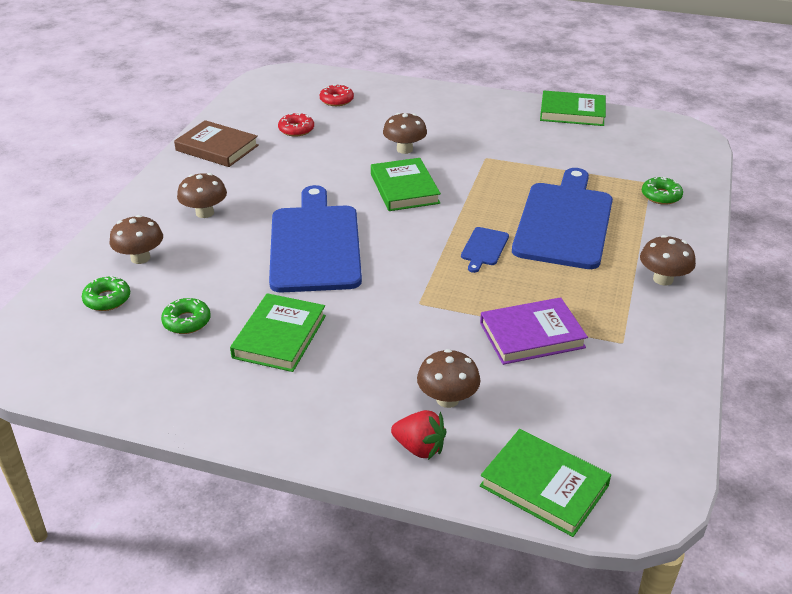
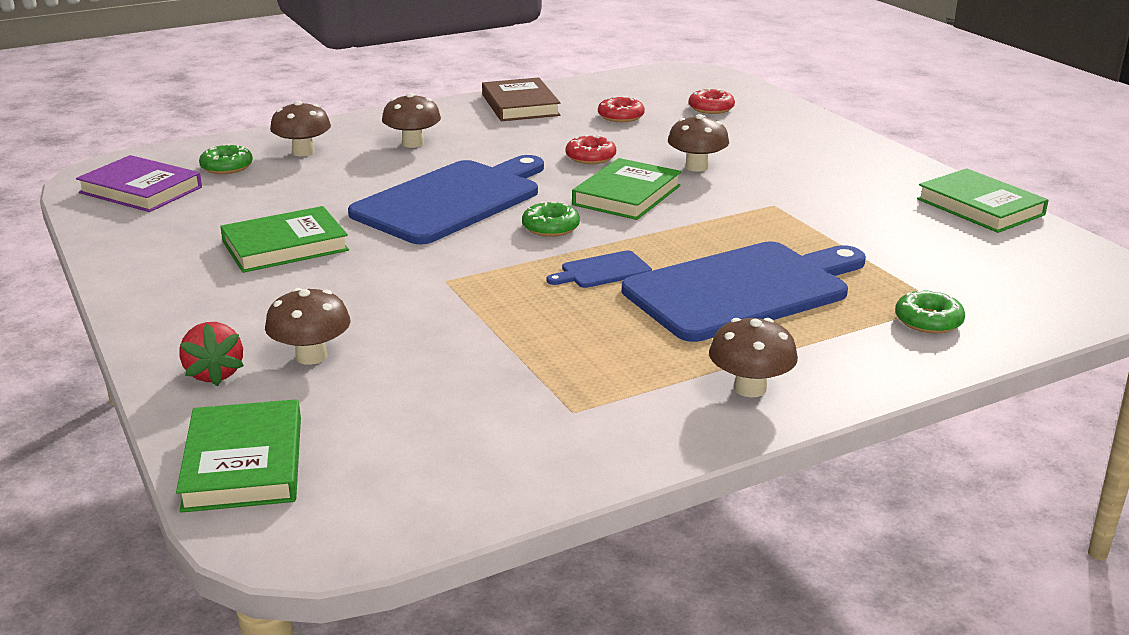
camera: 45 degrees right, 10 degrees down
green donut [161,298,211,334] -> green donut moved to [522,201,580,237]
purple book [480,297,588,365] -> purple book moved to [76,155,202,212]
none -> red donut [566,135,616,164]

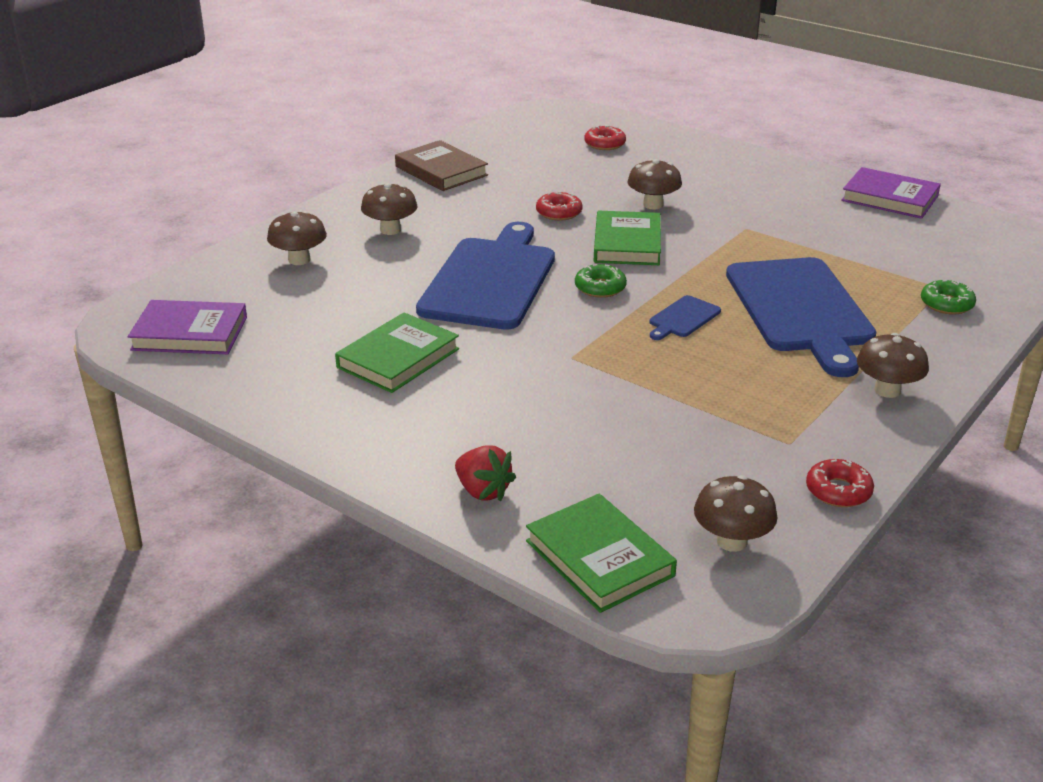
camera: 25 degrees left, 5 degrees up
green donut [199,143,253,174] -> none
brown mushroom [265,288,350,365] -> brown mushroom moved to [694,475,778,552]
red donut [598,96,645,122] -> red donut moved to [806,459,874,507]
blue cutting board [622,241,866,342] -> blue cutting board turned 135 degrees clockwise [726,257,876,377]
green book [917,168,1049,233] -> purple book [841,167,941,219]

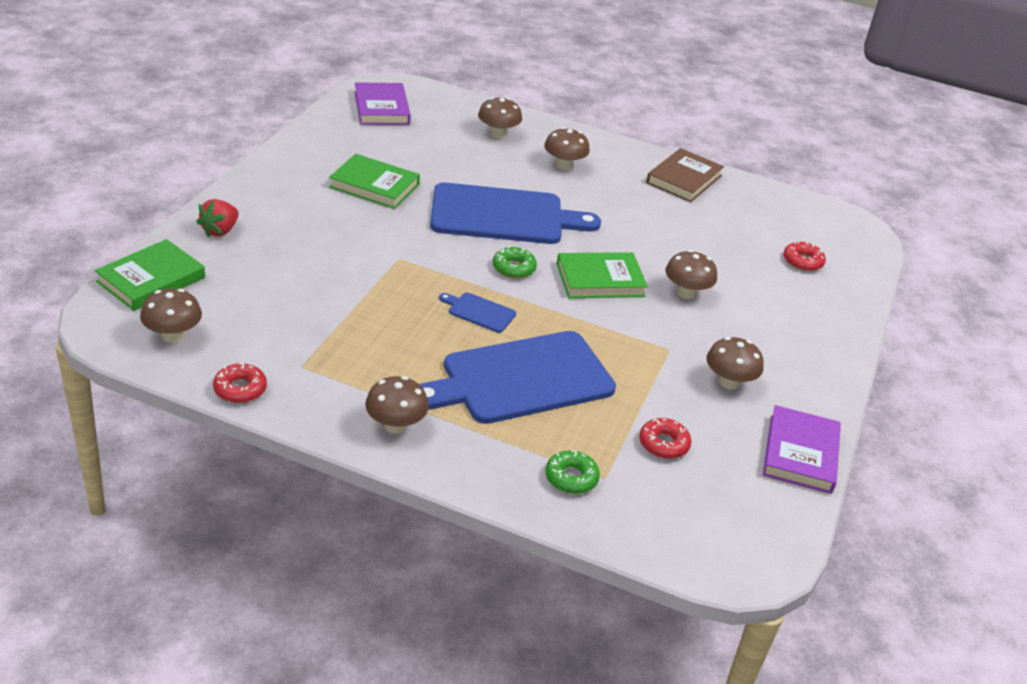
camera: 70 degrees right, 5 degrees up
red donut [536,191,582,221] -> red donut moved to [639,418,692,459]
none -> brown mushroom [707,337,764,390]

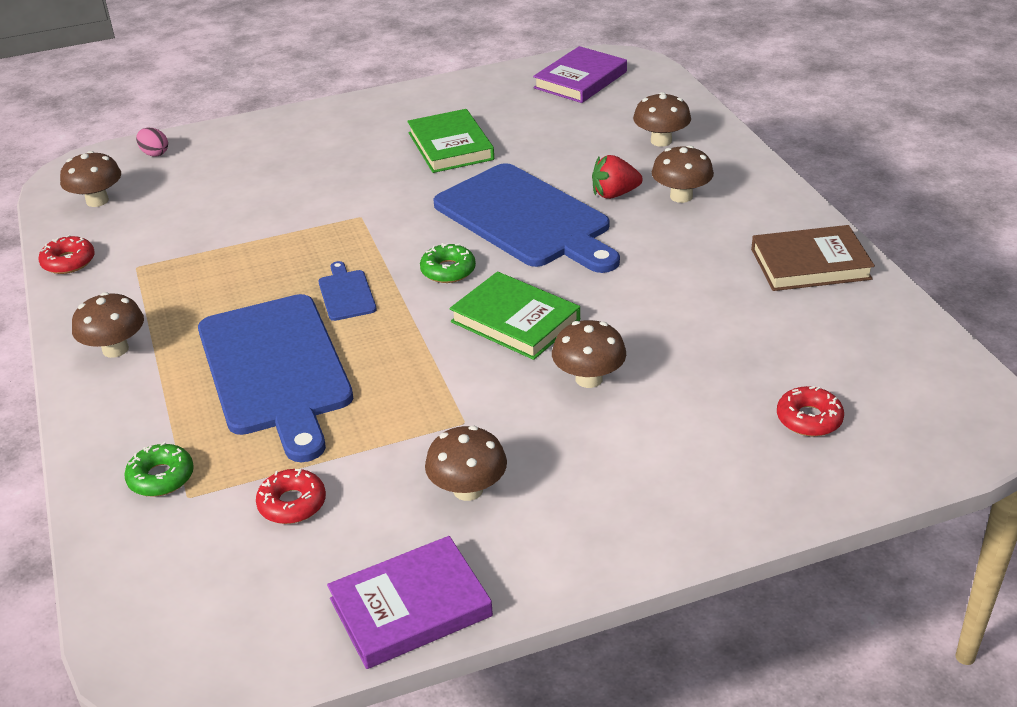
camera: 55 degrees right, 0 degrees up
green book [95,239,205,311] -> pink egg [136,128,168,157]
red strawberry [197,199,239,238] -> red strawberry moved to [592,155,643,199]
blue cutting board [419,331,616,424] -> blue cutting board turned 135 degrees counterclockwise [198,294,353,462]

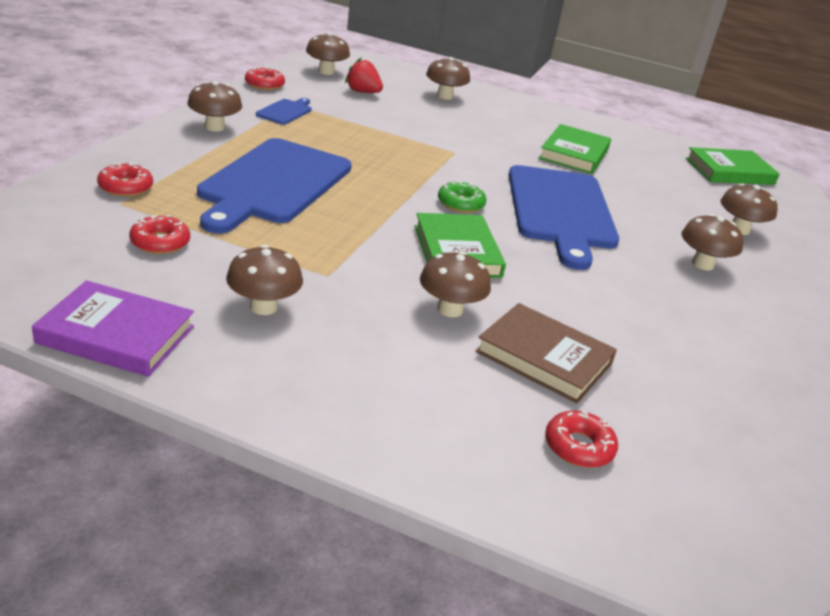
camera: 35 degrees right, 5 degrees down
green donut [124,442,194,497] -> red donut [97,162,153,197]
pink egg [136,128,168,157] -> none
blue cutting board [318,261,377,321] -> blue cutting board moved to [256,98,312,125]
purple book [533,46,627,103] -> green book [686,147,780,185]
red strawberry [592,155,643,199] -> red strawberry moved to [345,57,383,93]
brown book [751,225,875,291] -> brown book moved to [475,303,617,403]
none -> brown mushroom [426,57,470,100]

